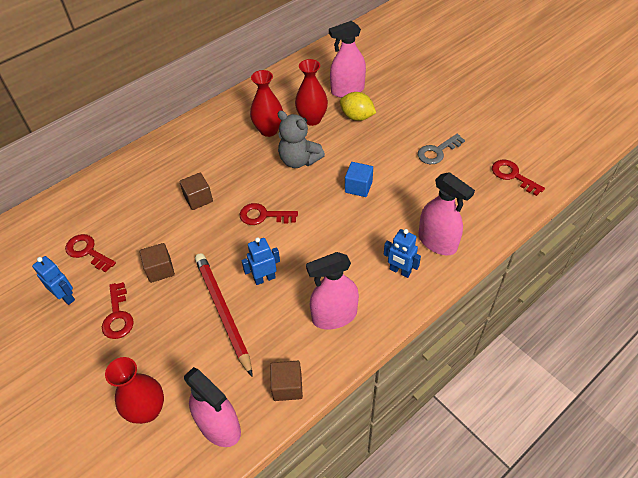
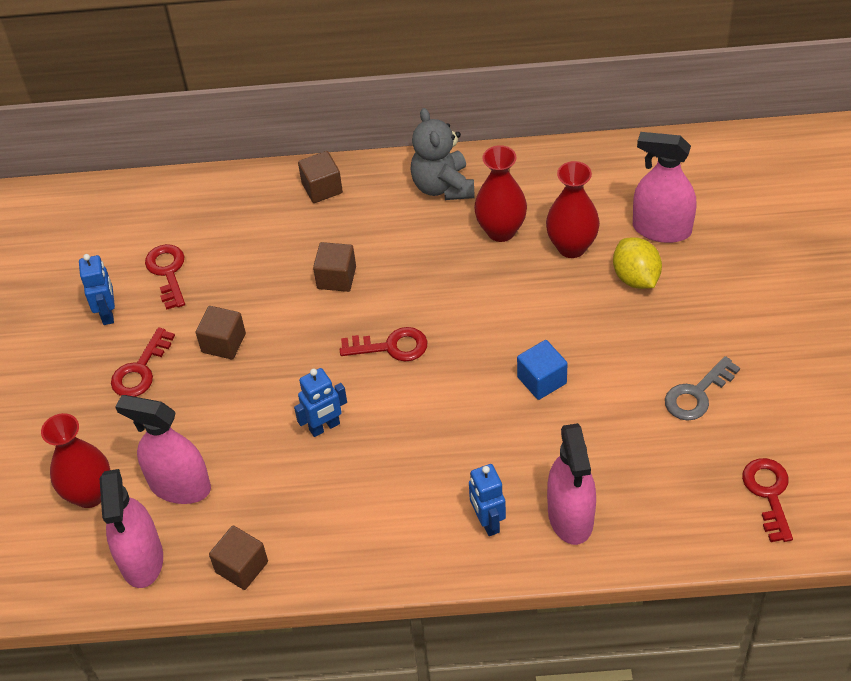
camera: 40 degrees right, 0 degrees up
red pencil [195,253,253,377] -> none
red key [240,203,298,225] -> red key turned 135 degrees clockwise [340,327,428,362]
blue robot [241,237,280,285] -> blue robot turned 135 degrees clockwise [294,368,347,437]
grey teddy bear [278,111,325,168] -> grey teddy bear moved to [410,108,475,200]
pink spray bottle [306,252,359,330] -> pink spray bottle moved to [115,395,211,504]
grey key [418,134,465,164] -> grey key turned 45 degrees counterclockwise [665,356,740,421]
none -> brown cube [298,151,343,203]

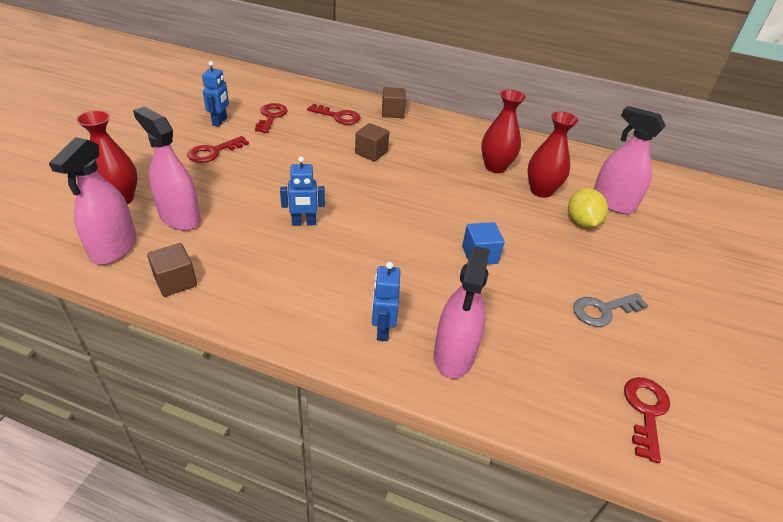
camera: 15 degrees right, 10 degrees down
brown cube [195,306,246,359] -> none
red key [340,327,428,362] -> red key moved to [307,104,361,125]
grey teddy bear [410,108,475,200] -> none

